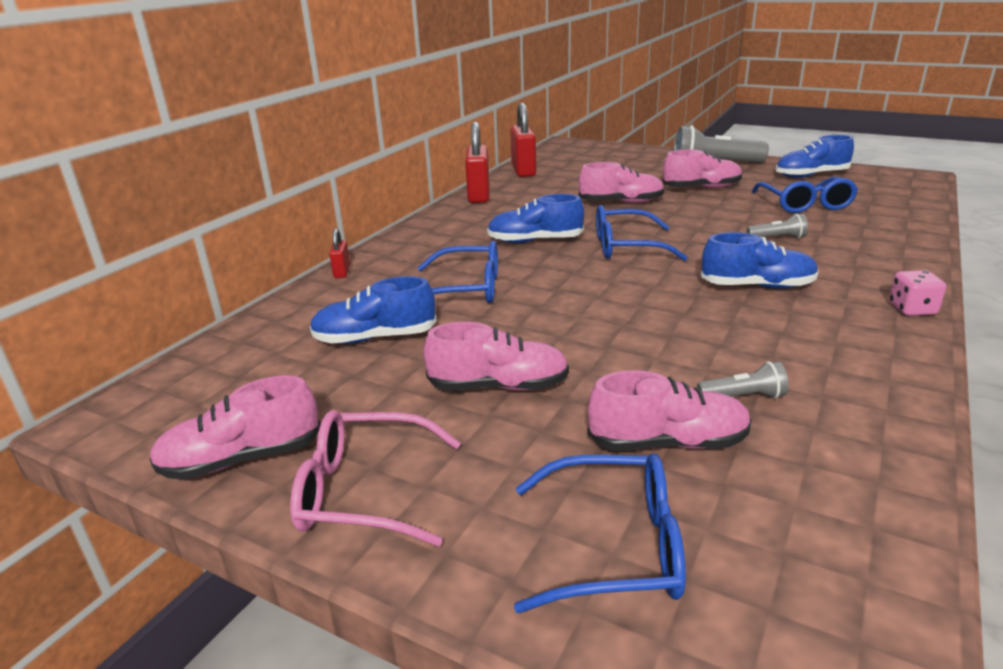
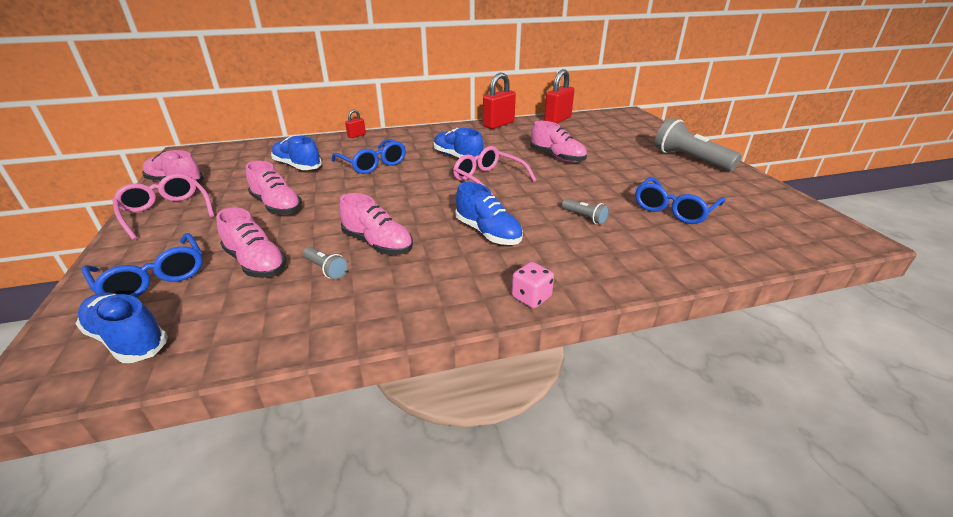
camera: 45 degrees right, 5 degrees up
blue glasses [596,205,688,261] -> pink glasses [453,146,537,198]
pink shoe [663,149,742,188] -> pink shoe moved to [339,193,413,255]
blue shoe [776,135,854,178] -> blue shoe moved to [76,293,168,363]

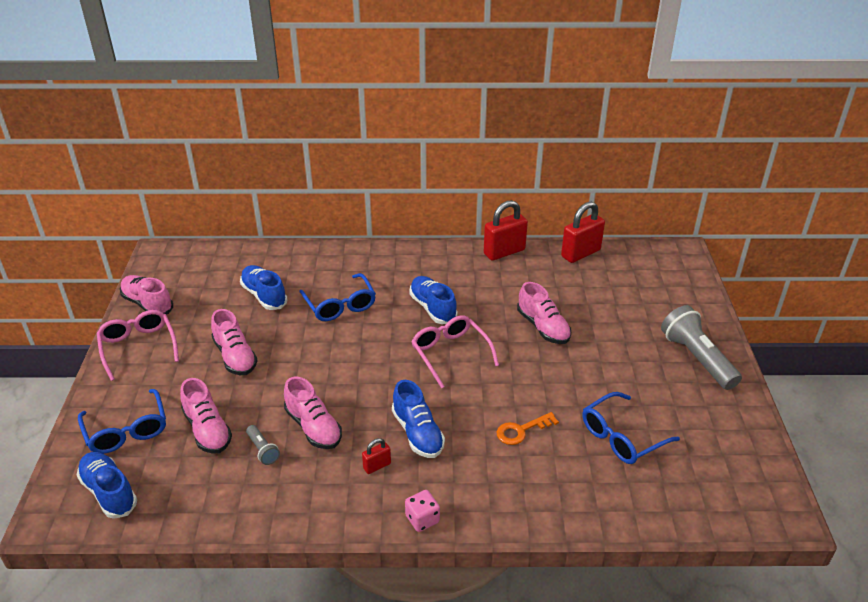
camera: 15 degrees right, 5 degrees up
red padlock [345,110,366,138] -> red padlock moved to [362,438,391,474]
grey flashlight [562,199,609,225] -> orange key [497,412,559,445]

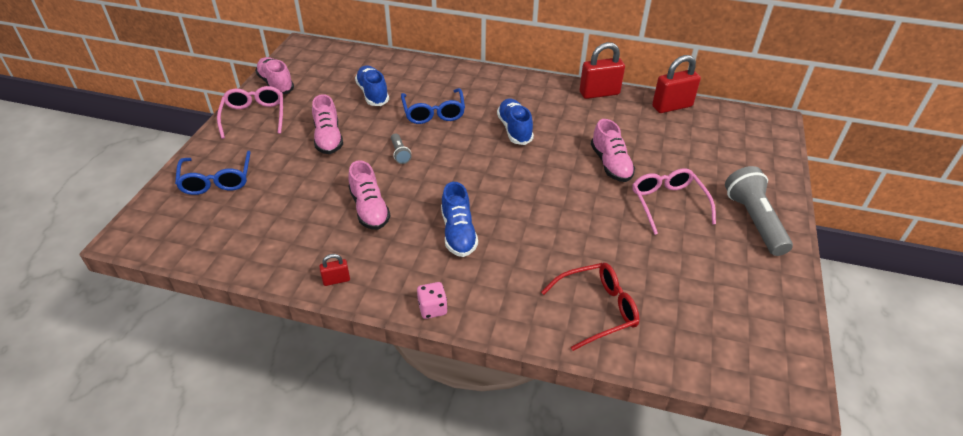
camera: 15 degrees right, 5 degrees up
blue shoe [77,452,137,519] -> none
pink shoe [180,378,232,454] -> none
grey flashlight [246,425,280,465] -> grey flashlight moved to [391,133,412,164]
red padlock [362,438,391,474] -> red padlock moved to [319,254,350,286]
pink glasses [411,315,499,389] -> pink glasses moved to [632,168,716,235]
orange key [497,412,559,445] -> none
blue glasses [583,392,680,464] -> none
none -> red glasses [541,263,639,351]

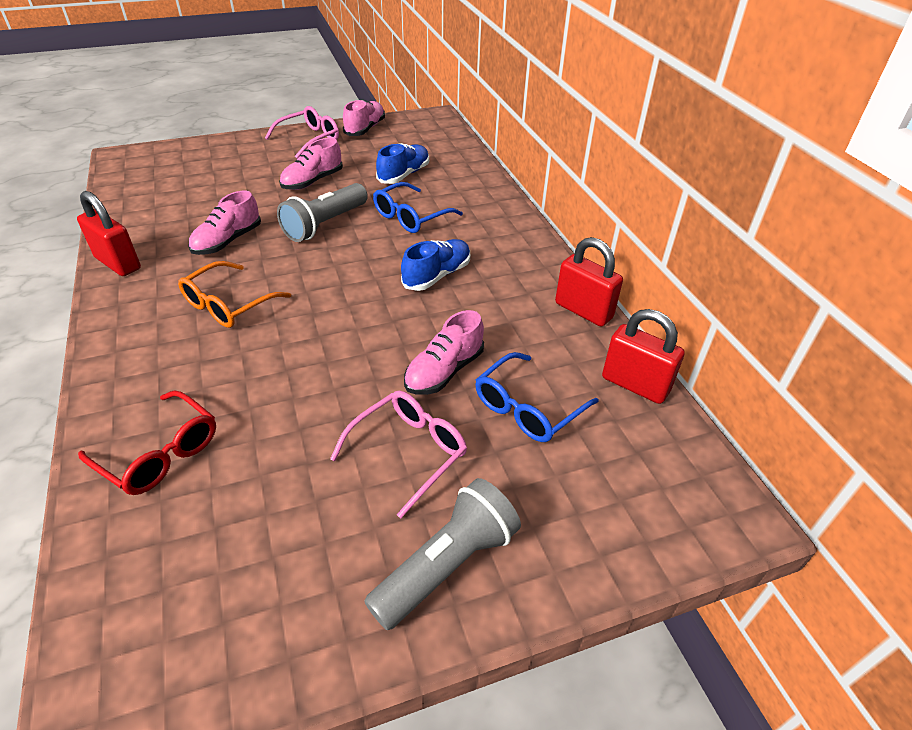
camera: 55 degrees right, 0 degrees up
blue glasses [175,151,251,195] -> blue glasses moved to [475,352,598,442]
red padlock [319,254,350,286] -> red padlock [77,191,141,276], size x2.02
grey flashlight [391,133,412,164] -> grey flashlight [277,183,368,242], size x2.11
pink dice [417,282,448,319] -> none
blue shoe [441,182,478,257] -> orange glasses [178,261,291,328]

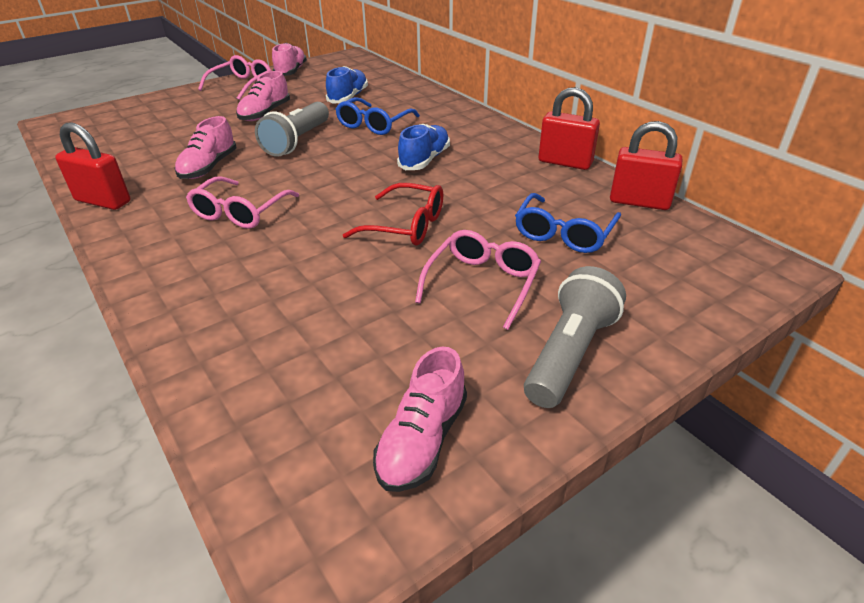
camera: 15 degrees left, 5 degrees down
red glasses [78,390,216,495] -> red glasses moved to [343,183,443,246]
orange glasses [178,261,291,328] -> pink glasses [186,176,299,229]
pink shoe [404,310,484,395] -> pink shoe moved to [373,346,467,492]

